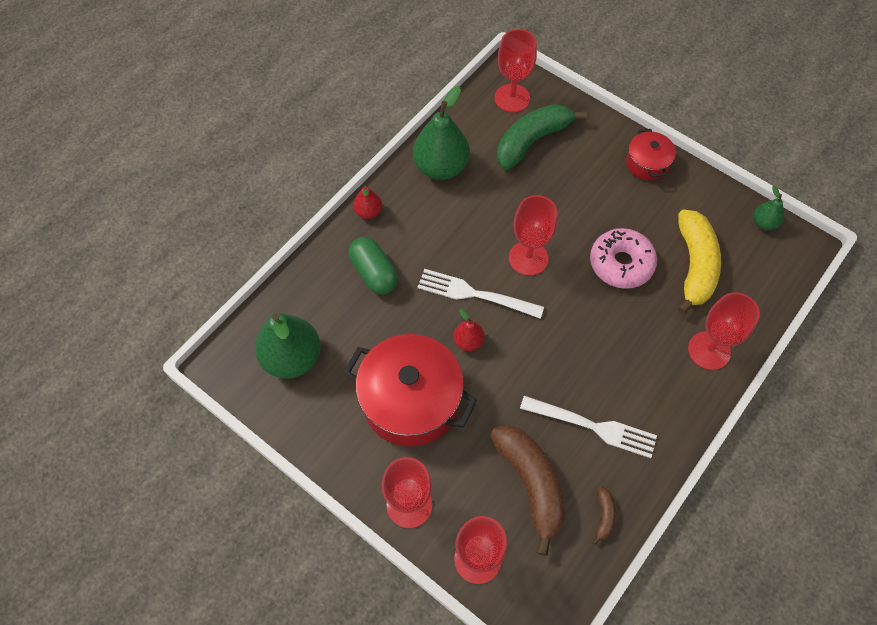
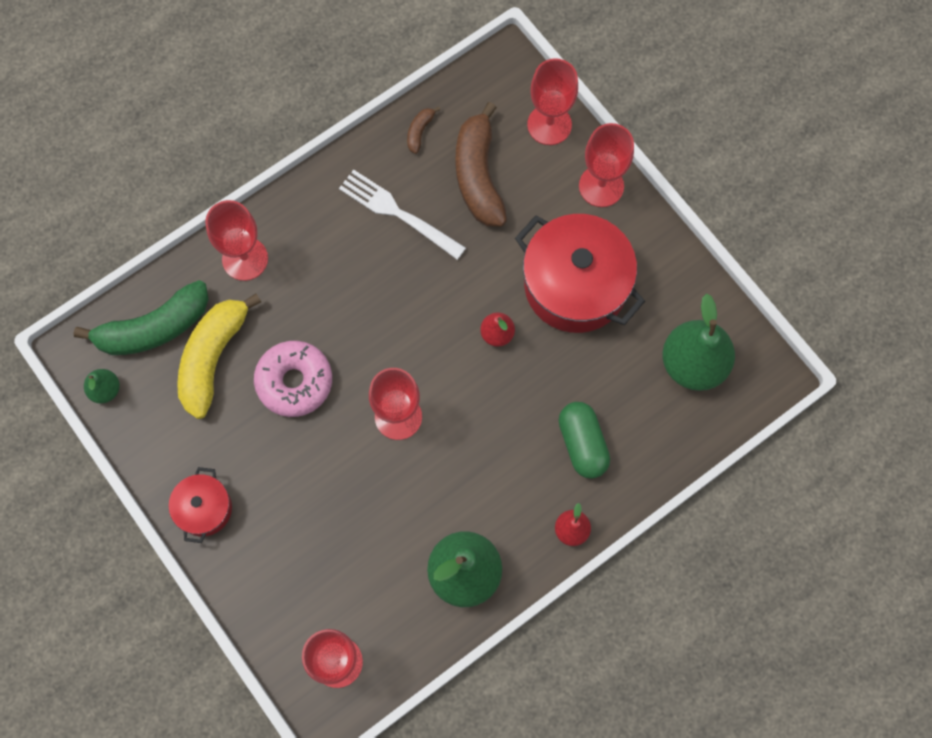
camera: 165 degrees left, 10 degrees up
white fork [417,269,544,319] -> none
green banana [497,104,587,170] -> green banana moved to [73,280,209,355]

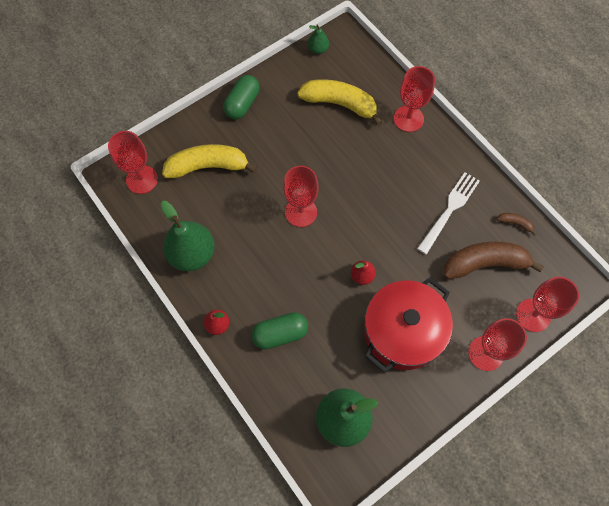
camera: 90 degrees right, 5 degrees down
green banana [73,280,209,355] -> none
red pot [169,467,232,543] -> green capsule [223,75,260,119]
pink donut [254,341,332,417] -> none
none -> yellow banana [162,144,257,178]

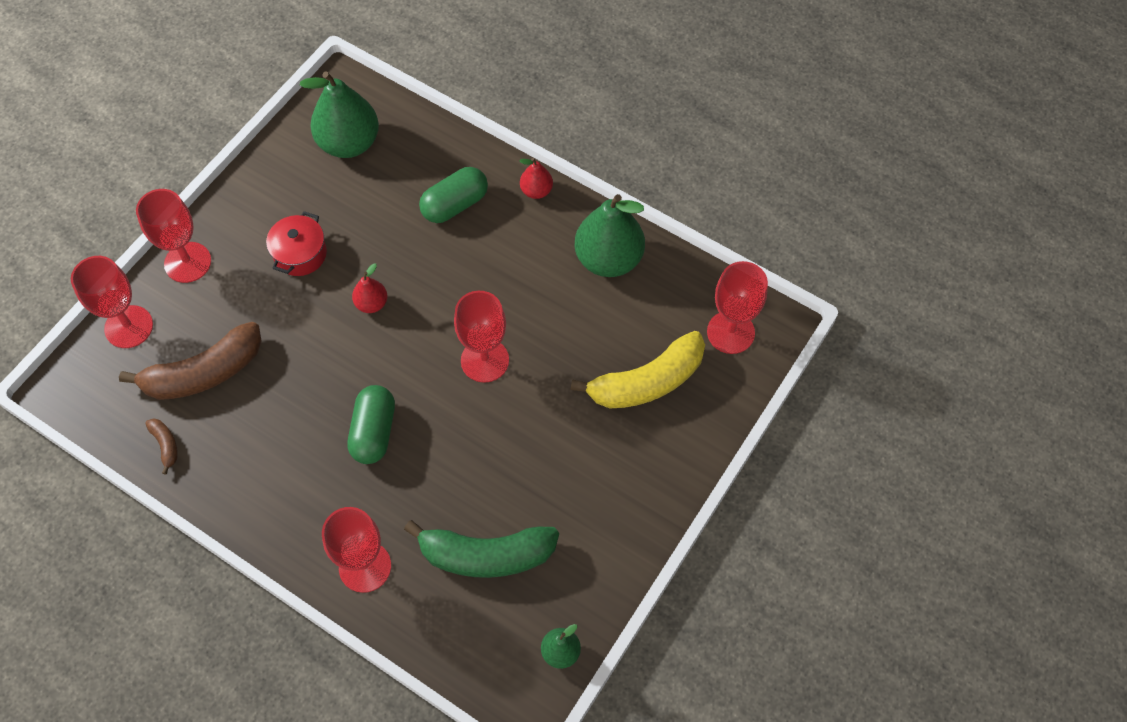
camera: 160 degrees right, 5 degrees down
green capsule [223,75,260,119] -> green capsule moved to [347,385,395,464]
yellow banana [297,79,383,126] -> green banana [404,520,559,578]
red pot [364,277,453,373] -> red pot [266,211,327,276], size x0.51
white fork [417,172,480,255] -> none
brown banana [497,213,536,236] -> brown banana turned 120 degrees counterclockwise [145,418,178,474]

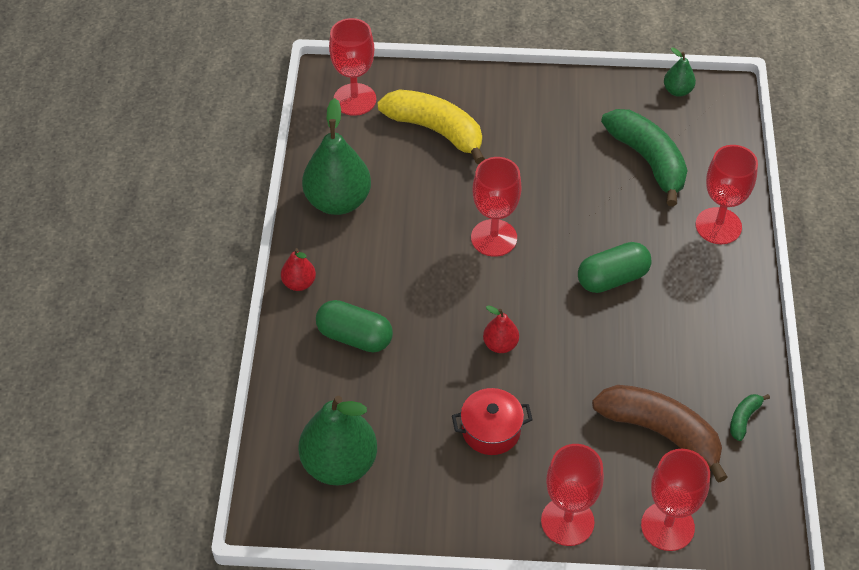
camera: 120 degrees left, 10 degrees down
brown banana [145,418,178,474] -> green banana [730,394,770,441]

